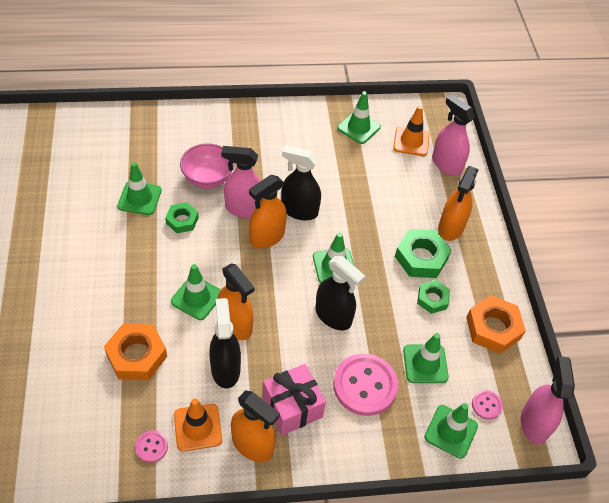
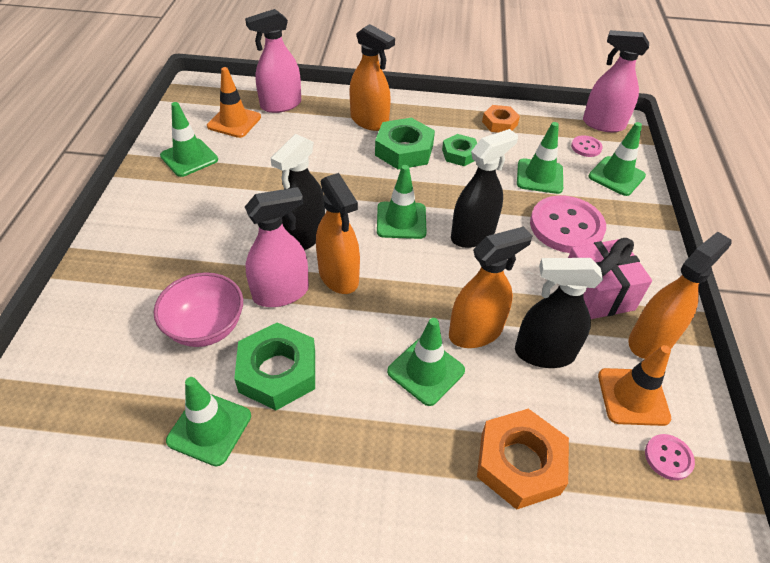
camera: 75 degrees left, 5 degrees down
green nut [165,203,199,233] -> green nut [234,322,315,410], size x1.63
pink spray bottle [221,146,262,218] -> pink spray bottle turned 135 degrees counterclockwise [245,187,309,307]
orange nut [466,295,526,354] -> orange nut [482,105,520,133], size x0.61

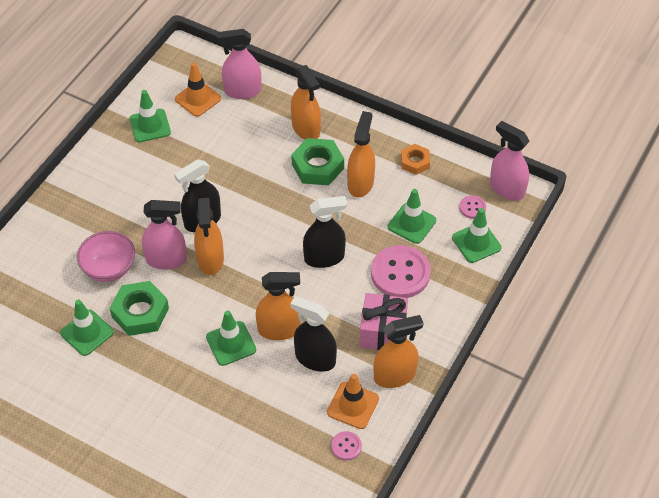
camera: 25 degrees right, 5 degrees up
green traffic cone [377,165,427,239] -> none
green nut [442,134,477,166] -> orange spray bottle [347,111,375,197]
orange nut [477,409,569,510] -> none

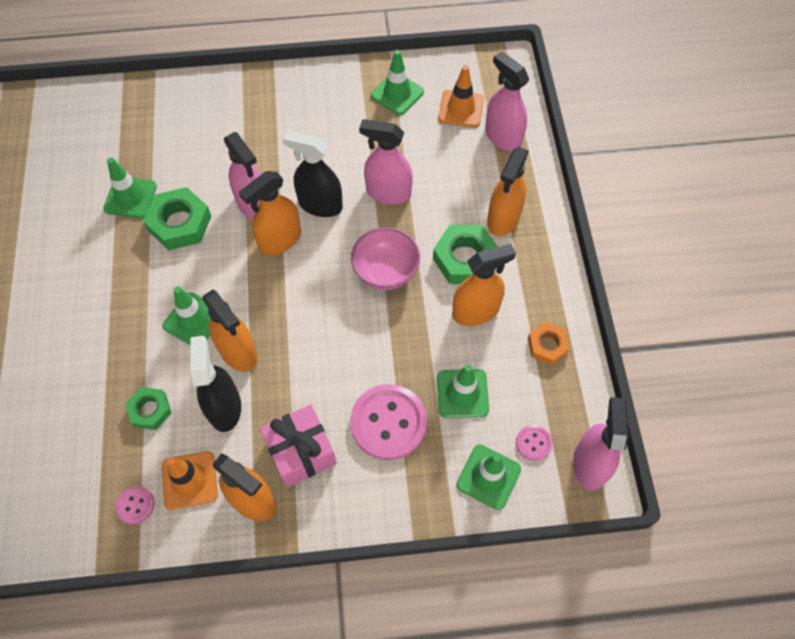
camera: 55 degrees right, 10 degrees up
pink bowl [77,231,135,282] -> pink bowl moved to [351,227,420,290]
black spray bottle [303,196,347,268] -> none
none -> green nut [125,387,172,430]
none -> pink spray bottle [359,119,413,205]

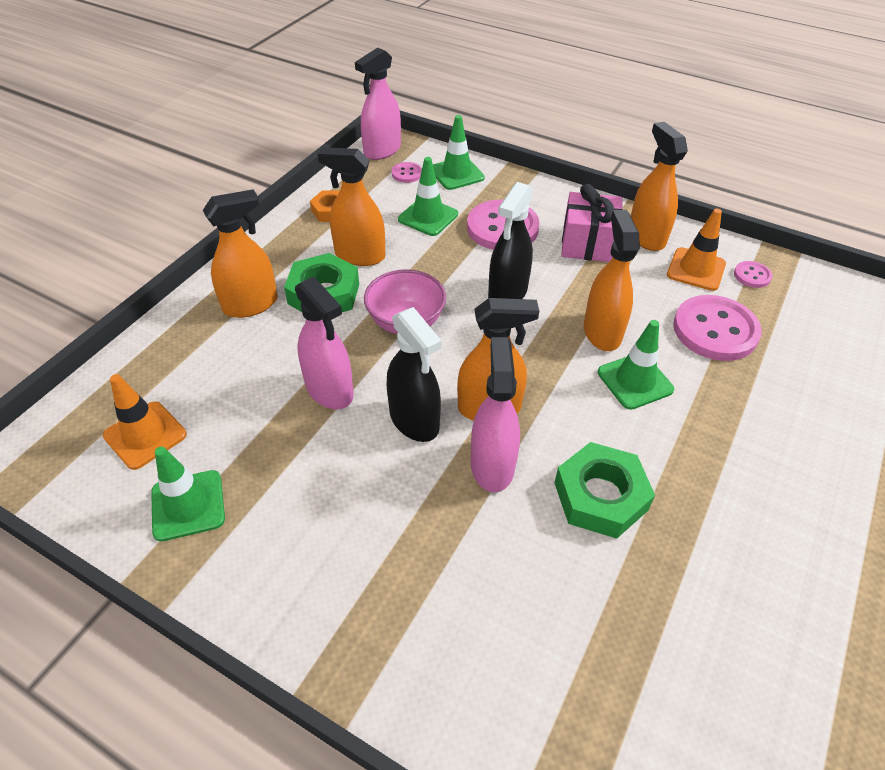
camera: 145 degrees left, 15 degrees down
green traffic cone [103,158,157,218] -> none
green nut [125,387,172,430] -> pink button [673,295,762,361]
black spray bottle [191,336,241,432] -> black spray bottle moved to [488,182,533,299]
pink spray bottle [485,51,529,151] -> none

